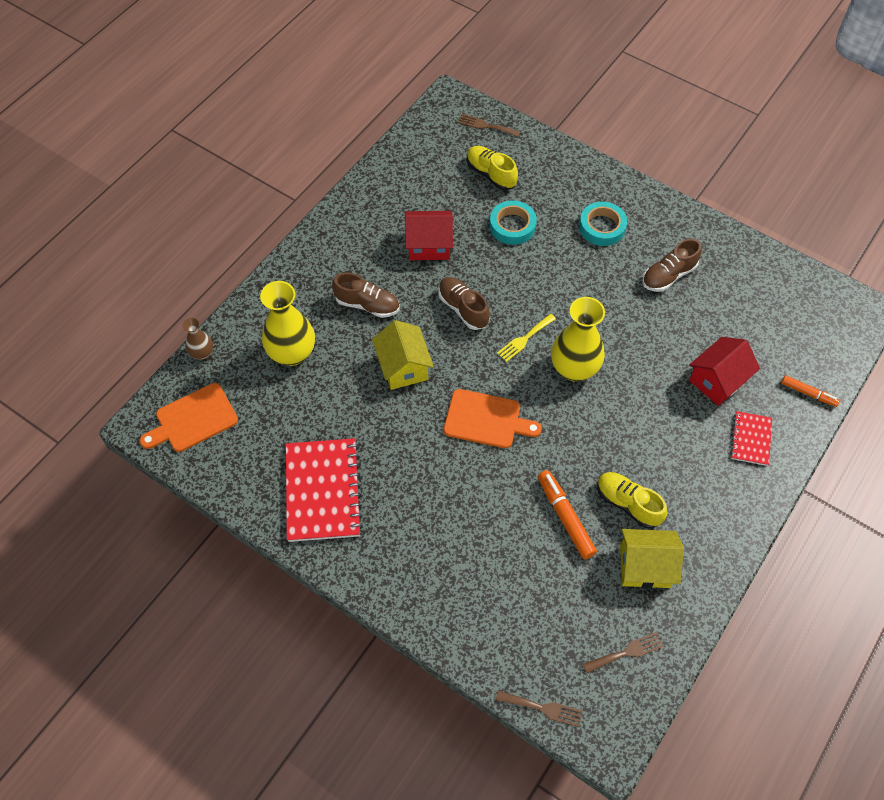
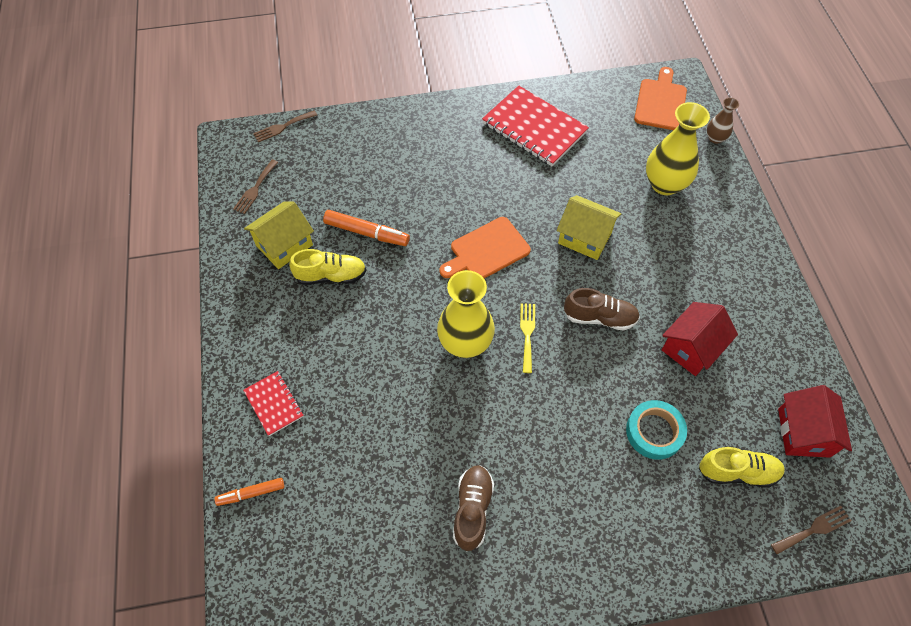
camera: 135 degrees right, 0 degrees up
brown shoe [332,273,399,318] -> none
turquoise tape [579,202,627,246] -> none
red house [689,337,760,406] -> red house moved to [778,385,852,458]

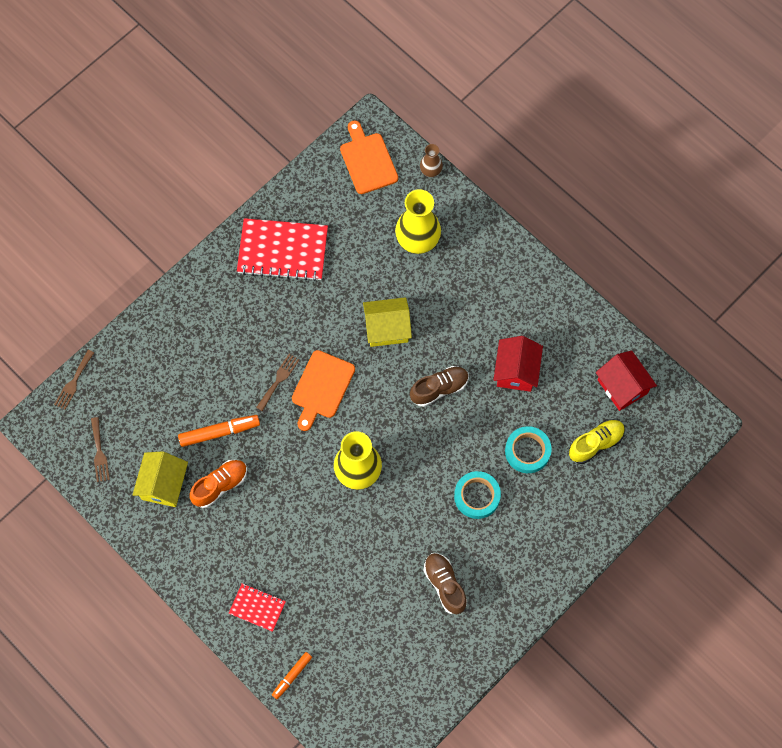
camera: 35 degrees left, 10 degrees up
yellow shoe [289,249,366,285] -> orange shoe [190,460,247,508]
yellow fork [520,303,535,373] -> none
brown fork [771,506,851,554] -> brown fork moved to [256,354,299,411]
none -> turquoise tape [454,471,501,519]

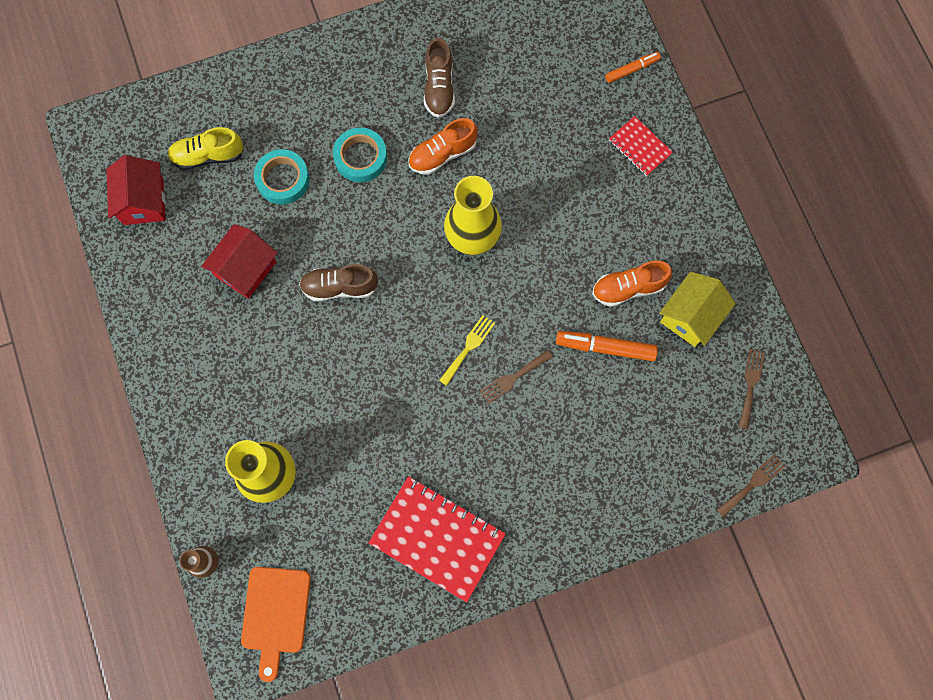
camera: 155 degrees left, 5 degrees up
orange cutting board [292,350,355,431] -> yellow fork [439,315,495,386]
yellow house [363,297,412,347] -> none
none -> orange shoe [408,118,478,175]

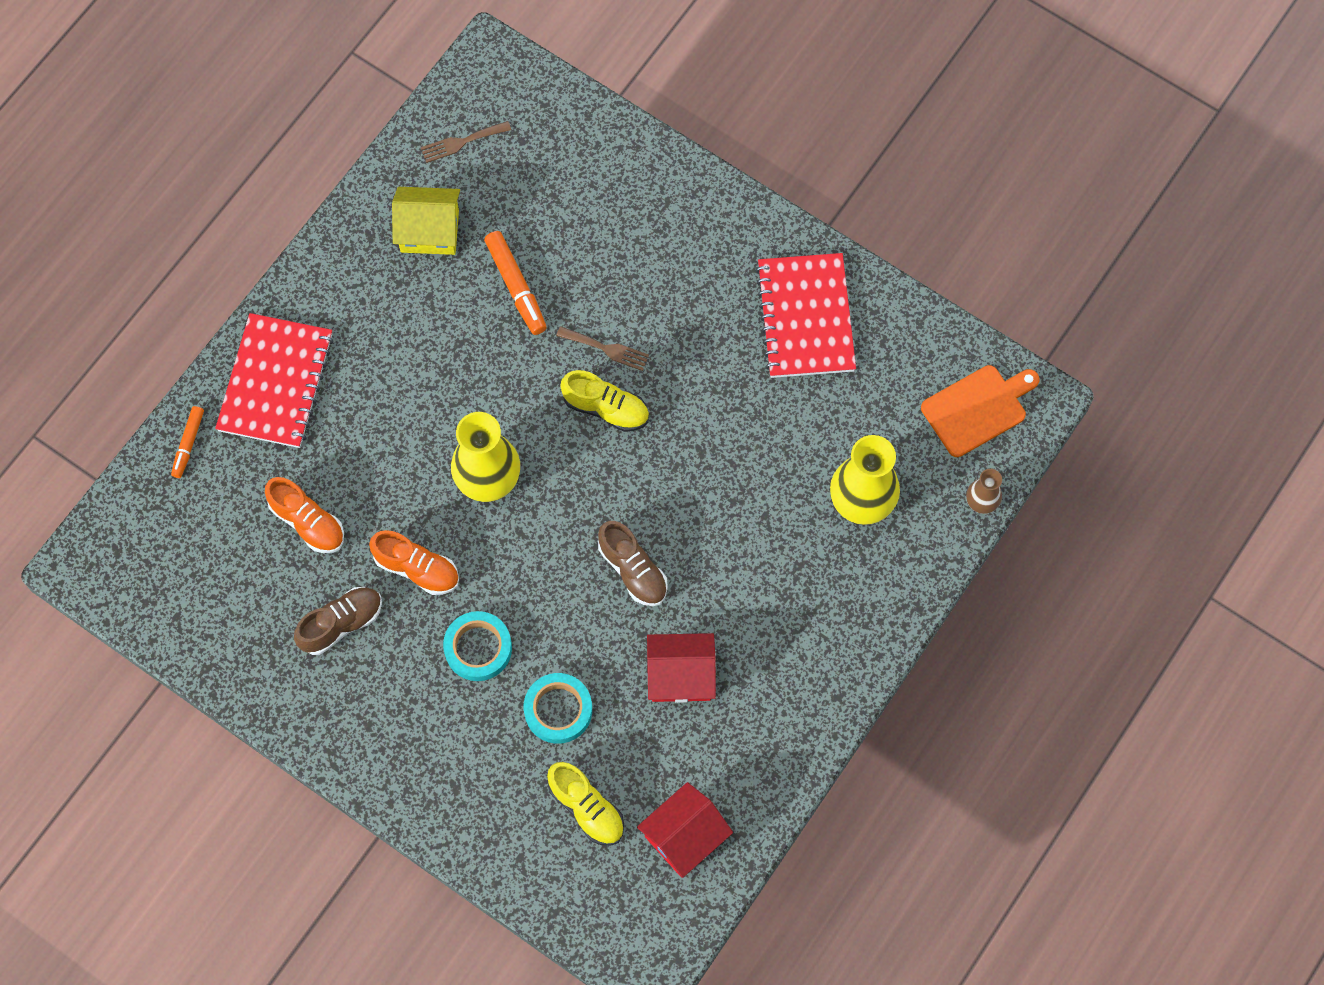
camera: 125 degrees left, 5 degrees down
yellow fork [439,315,495,386] -> yellow shoe [560,370,649,432]
orange shoe [592,261,672,307] -> orange shoe moved to [265,477,344,553]
orange marker [605,52,661,83] -> orange marker turned 105 degrees counterclockwise [171,406,204,478]
red notebook [609,116,673,176] -> red notebook [215,313,334,448], size x1.91
brown fork [717,454,785,517] -> none

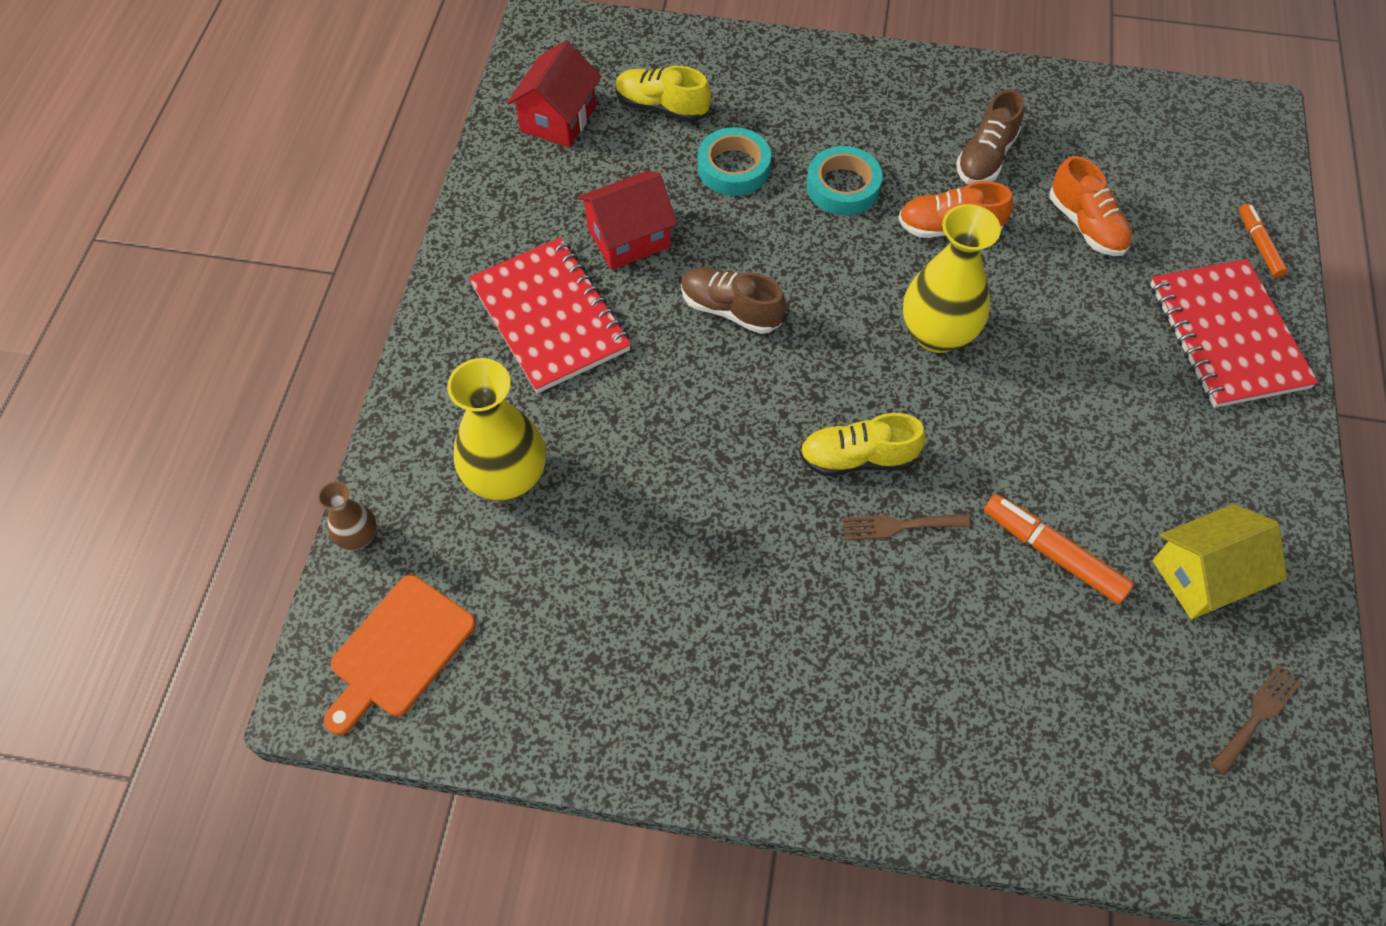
camera: 155 degrees right, 10 degrees down
orange shoe [265,477,344,553] -> orange shoe turned 135 degrees counterclockwise [1049,156,1132,256]
red notebook [755,253,856,378] -> red notebook moved to [468,237,631,394]

